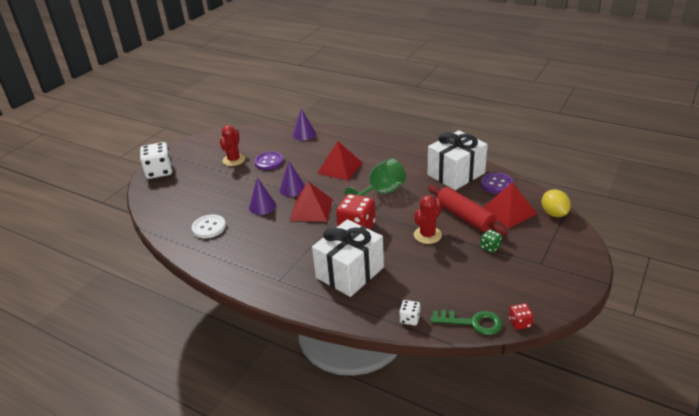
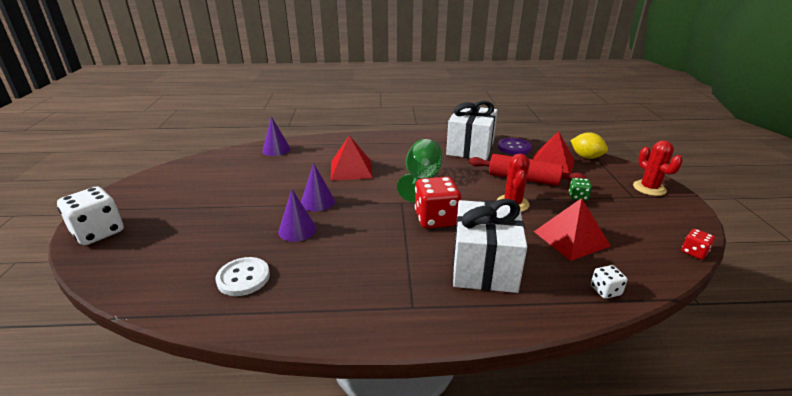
camera: 35 degrees left, 5 degrees down
red cactus [220,125,245,166] -> red cactus moved to [633,140,683,196]
purple button [254,152,284,170] -> none
red pyramid [290,181,333,222] -> red pyramid moved to [534,198,610,261]
green key [431,310,503,335] -> none

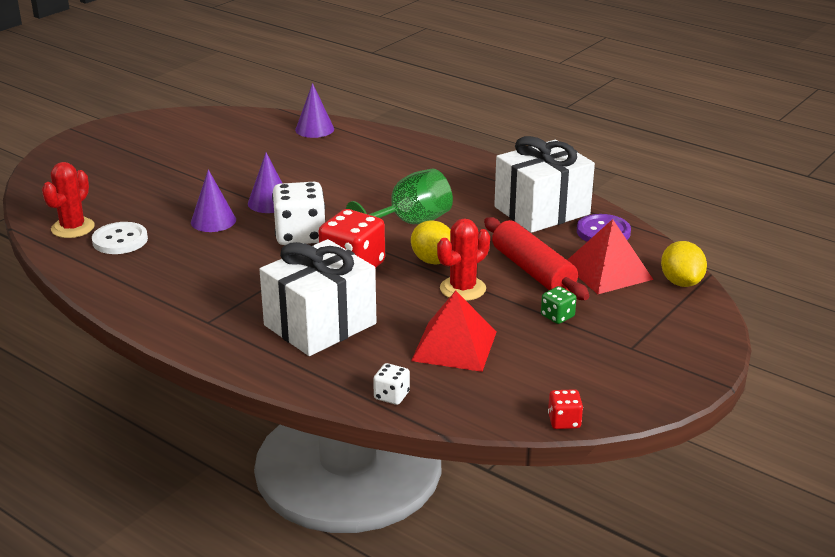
camera: 40 degrees right, 0 degrees up
white dice [57,186,124,245] -> white dice moved to [272,182,325,245]
red pyramid [331,135,373,181] -> none
red cactus [633,140,683,196] -> red cactus moved to [42,162,95,238]
none -> yellow lemon [411,220,450,264]

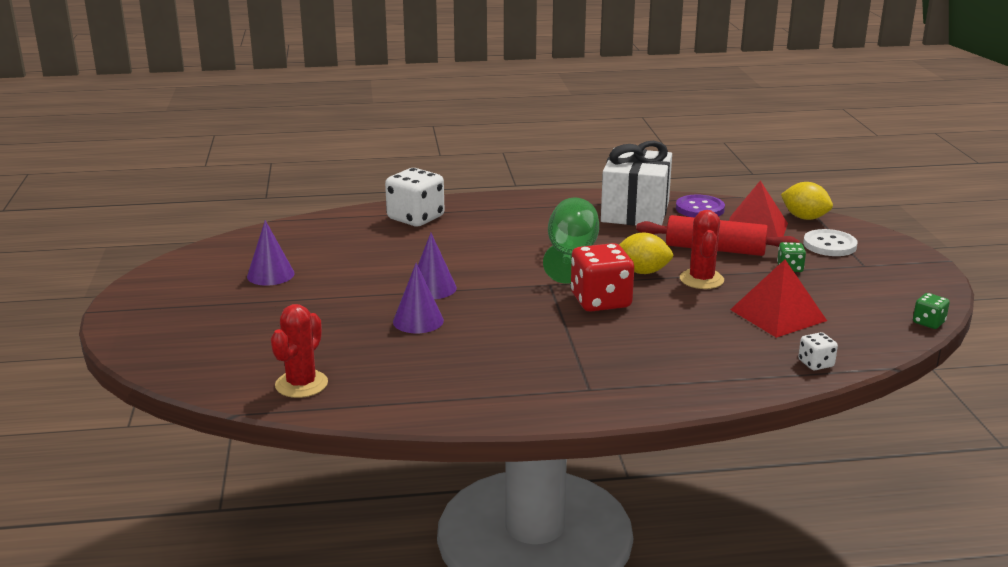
camera: 45 degrees left, 5 degrees down
red cactus [42,162,95,238] -> red cactus turned 45 degrees clockwise [271,304,328,398]
white button [92,222,148,254] -> white button moved to [803,229,857,256]
white gift [259,239,377,356] -> none
white dice [272,182,325,245] -> white dice moved to [385,168,444,226]
purple cone [295,83,334,138] -> purple cone moved to [247,220,295,286]
red dice [548,389,583,429] -> green dice [913,293,950,329]

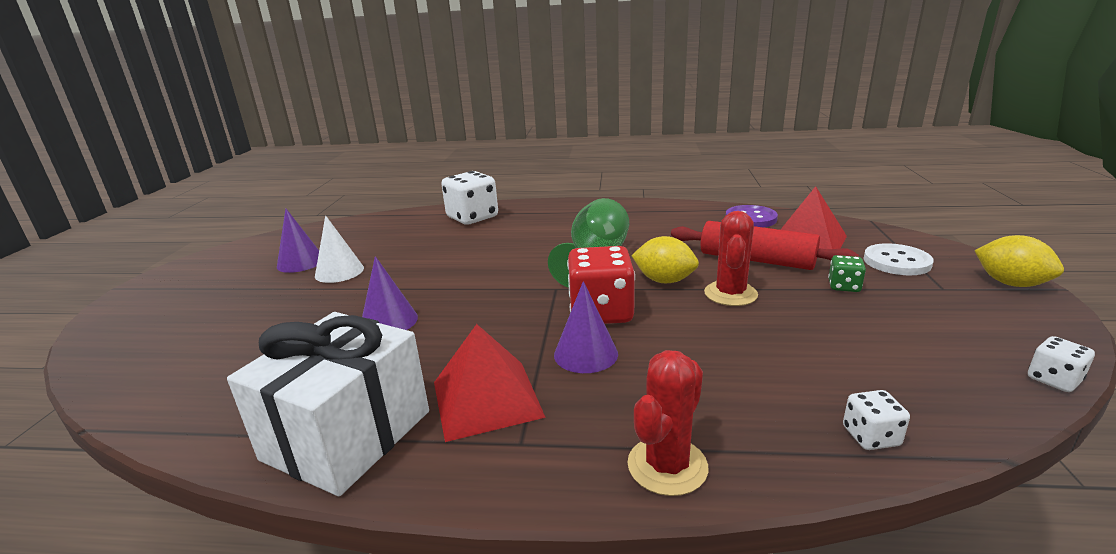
camera: 15 degrees right, 0 degrees up
red cactus [271,304,328,398] -> red cactus moved to [627,350,708,496]
purple cone [418,233,457,299] -> purple cone moved to [554,281,618,373]
white gift [601,141,672,226] -> white gift moved to [227,312,429,496]
red pyramid [730,260,827,338] -> red pyramid moved to [434,324,546,442]
yellow lemon [781,182,833,220] -> yellow lemon moved to [974,235,1064,287]
green dice [913,293,950,329] -> white dice [1028,336,1095,392]
none -> white cone [315,215,364,283]

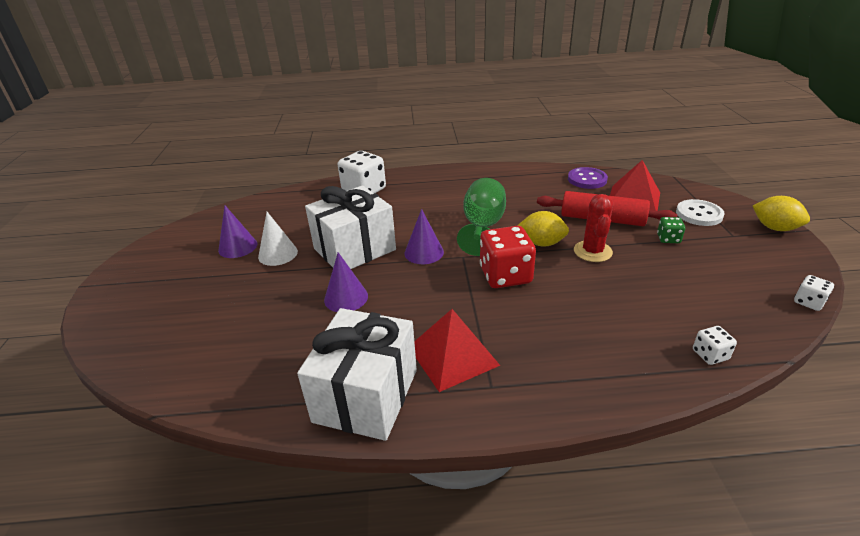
camera: 10 degrees left, 10 degrees up
purple cone [554,281,618,373] -> purple cone moved to [404,209,444,264]
red cactus [627,350,708,496] -> none
none -> white gift [305,186,396,269]

